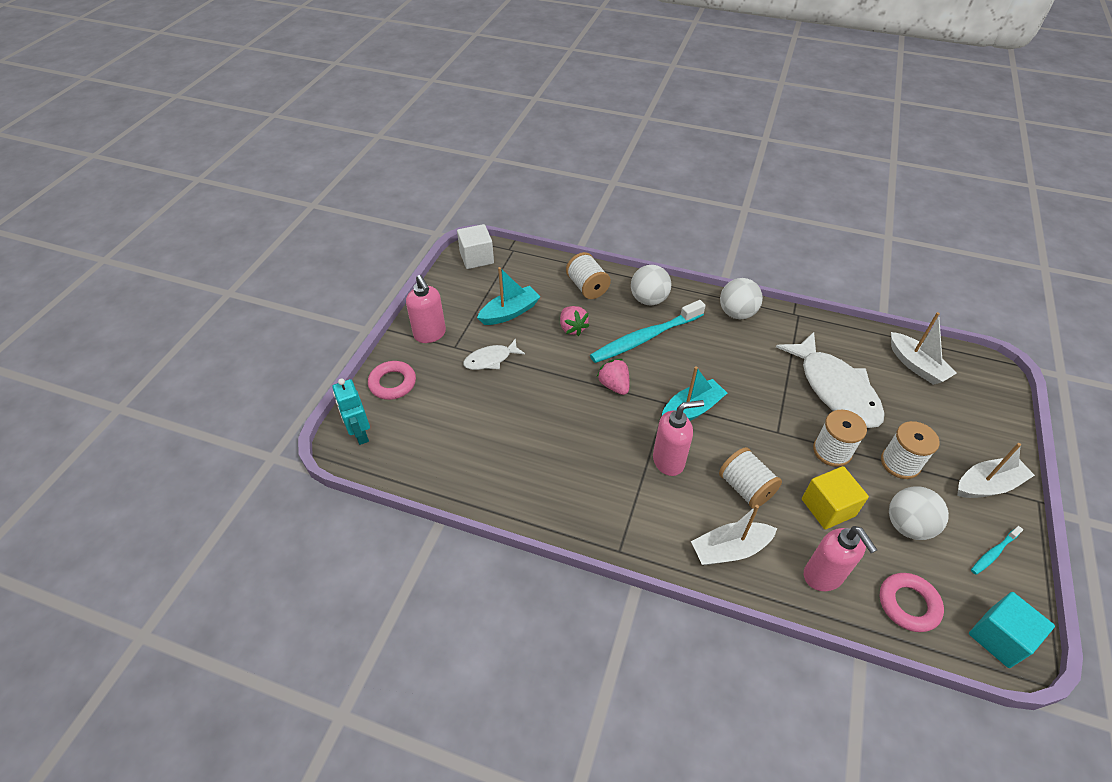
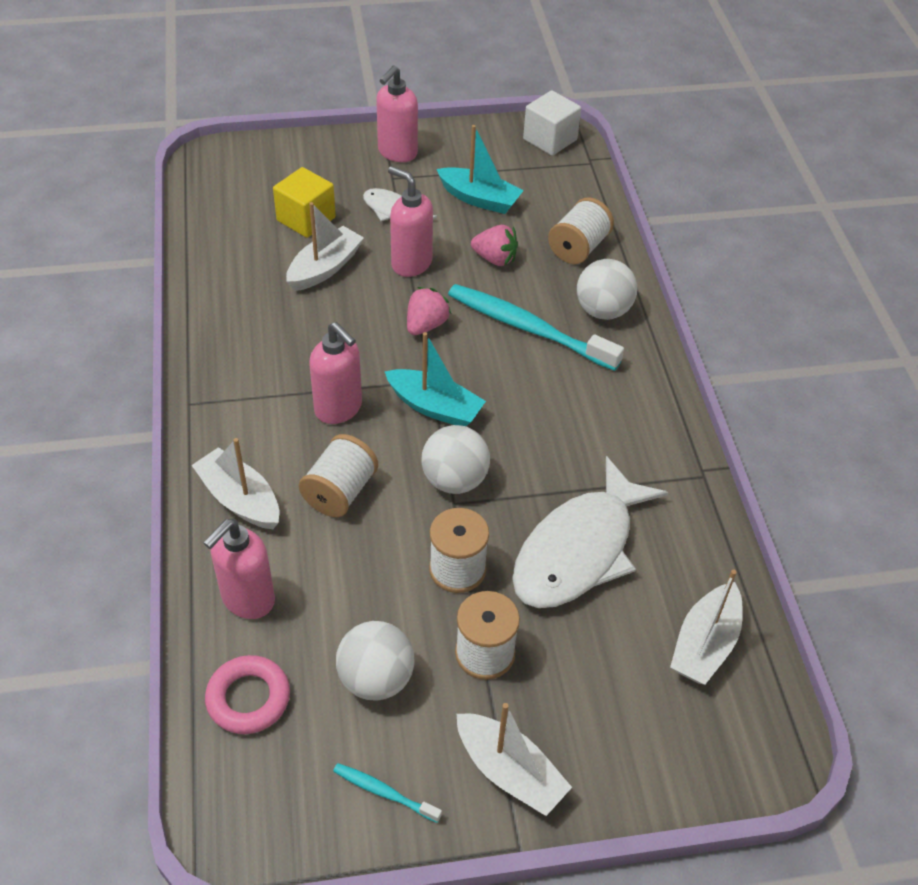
camera: 60 degrees right, 0 degrees up
turquoise robot [332,378,370,445] -> none
pink ring [368,361,416,400] -> none
pink strawberry [560,306,589,336] -> pink strawberry turned 105 degrees counterclockwise [471,225,518,266]
white ball [720,278,763,319] -> white ball moved to [421,425,490,494]
yellow cube [802,466,869,529] -> yellow cube moved to [273,167,336,238]
turquoise cube [969,592,1055,668] -> none
none -> white boat [286,202,364,291]
none -> pink soap dispenser [388,166,433,277]

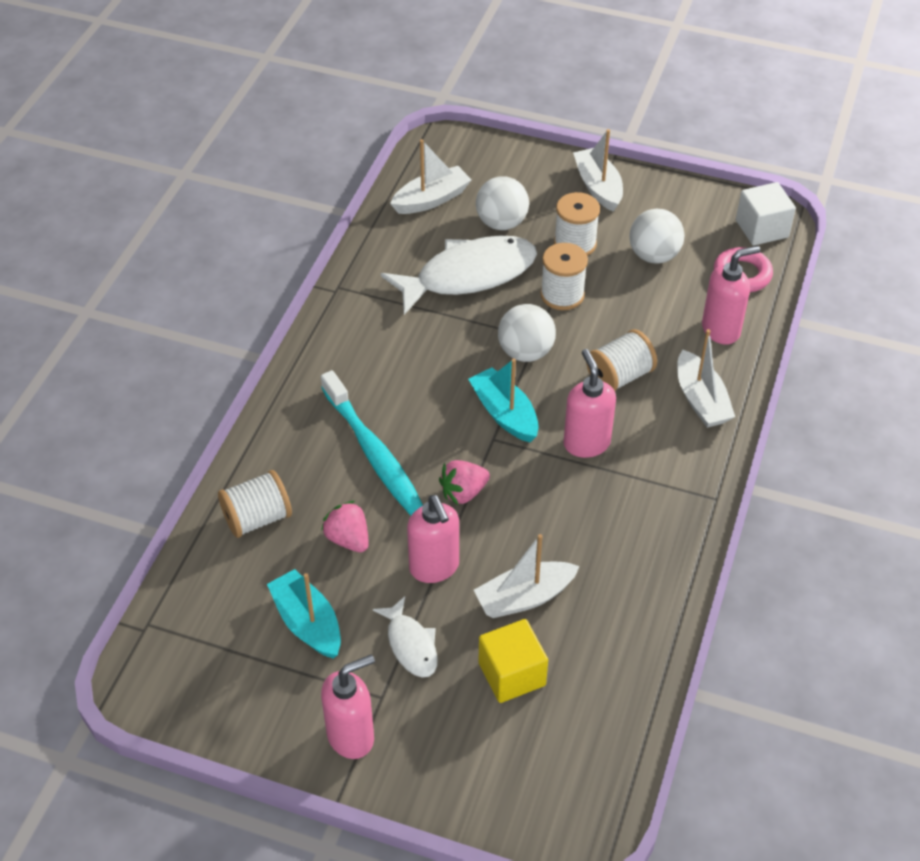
camera: 150 degrees left, 0 degrees up
turquoise toothbrush [333,763,442,823] -> none
white cube [523,90,581,156] -> white cube moved to [736,182,796,246]
white ball [577,259,637,320] -> white ball moved to [476,176,529,230]

